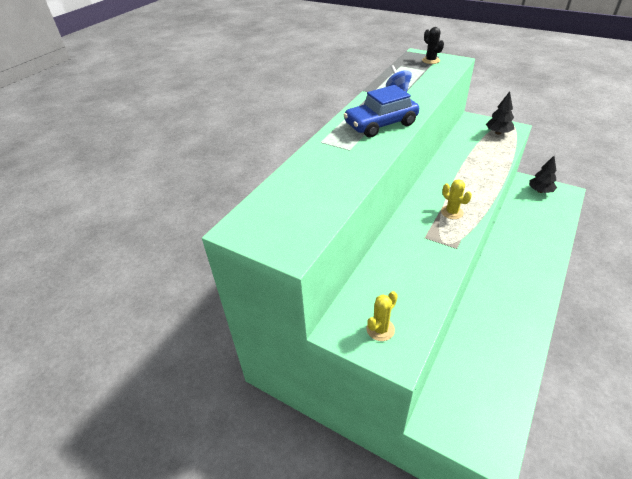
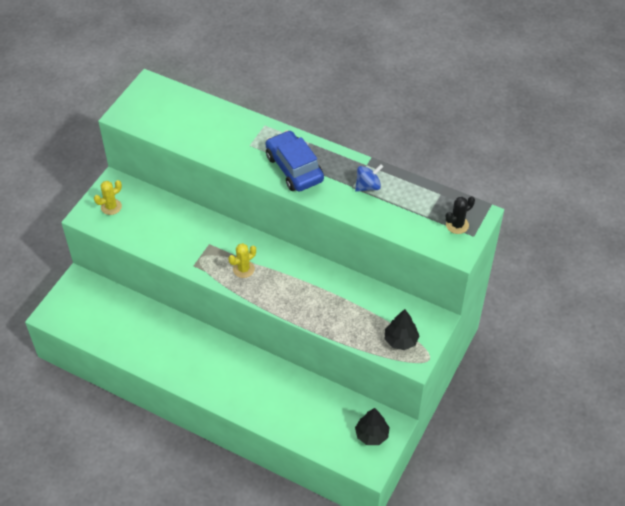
camera: 85 degrees right, 10 degrees up
yellow cactus [367,291,398,341] -> yellow cactus turned 75 degrees counterclockwise [94,180,122,215]

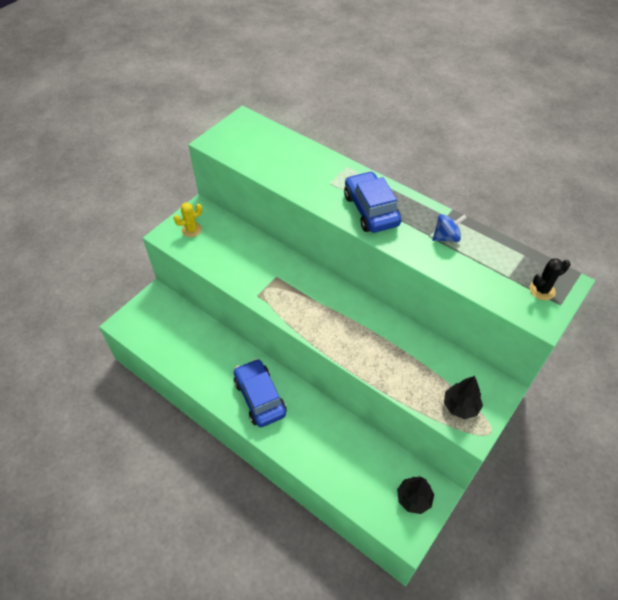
camera: 10 degrees right, 0 degrees up
yellow cactus [229,243,256,278] -> none
none -> blue car [234,359,287,427]

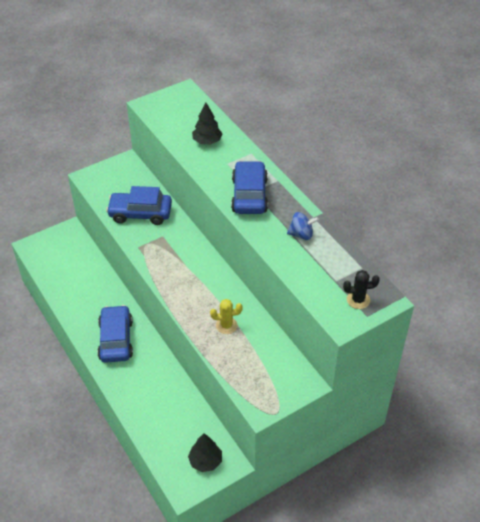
camera: 20 degrees right, 5 degrees down
yellow cactus [174,202,202,237] -> yellow cactus moved to [210,299,242,334]
black tree [444,376,483,419] -> black tree moved to [192,102,222,144]
none -> blue car [106,186,172,225]

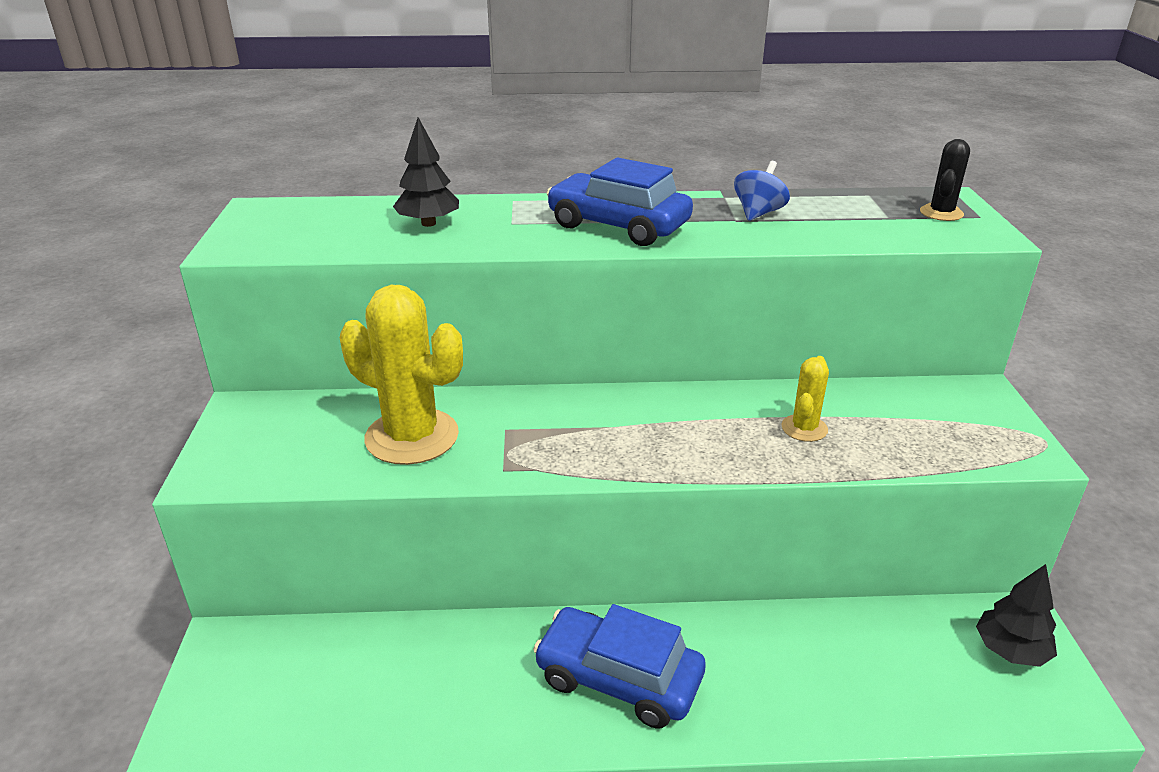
camera: 60 degrees left, 15 degrees down
blue car [106,186,172,225] -> yellow cactus [340,285,463,465]

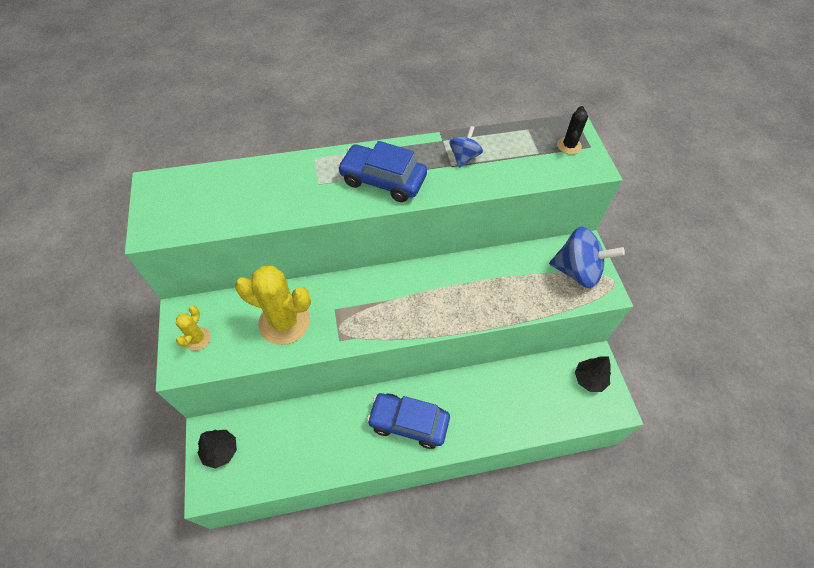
camera: 10 degrees left, 25 degrees up
black tree [393,117,459,227] -> black tree moved to [198,430,237,469]
yellow cactus [782,356,829,442] -> yellow cactus moved to [176,306,211,351]
none -> blue spinning top [549,226,625,288]

